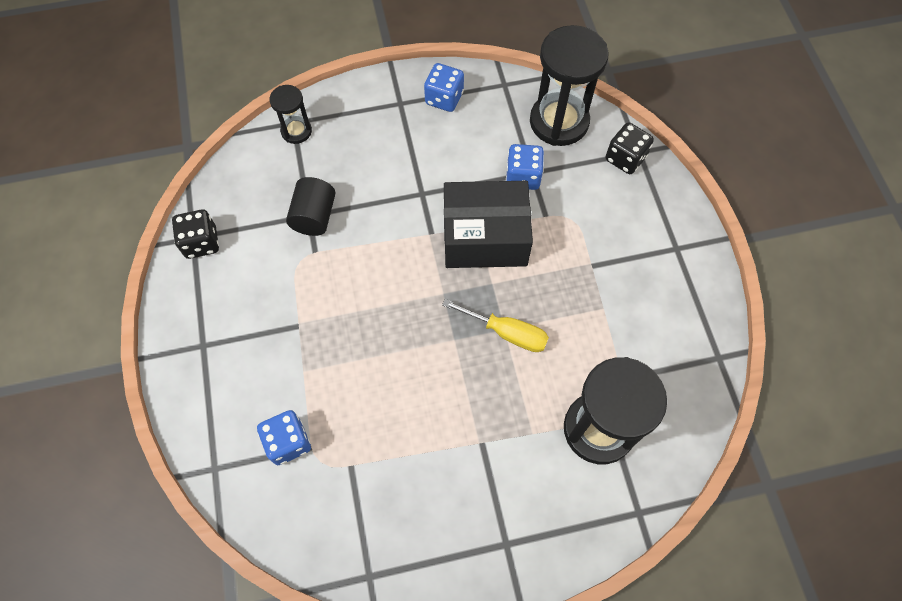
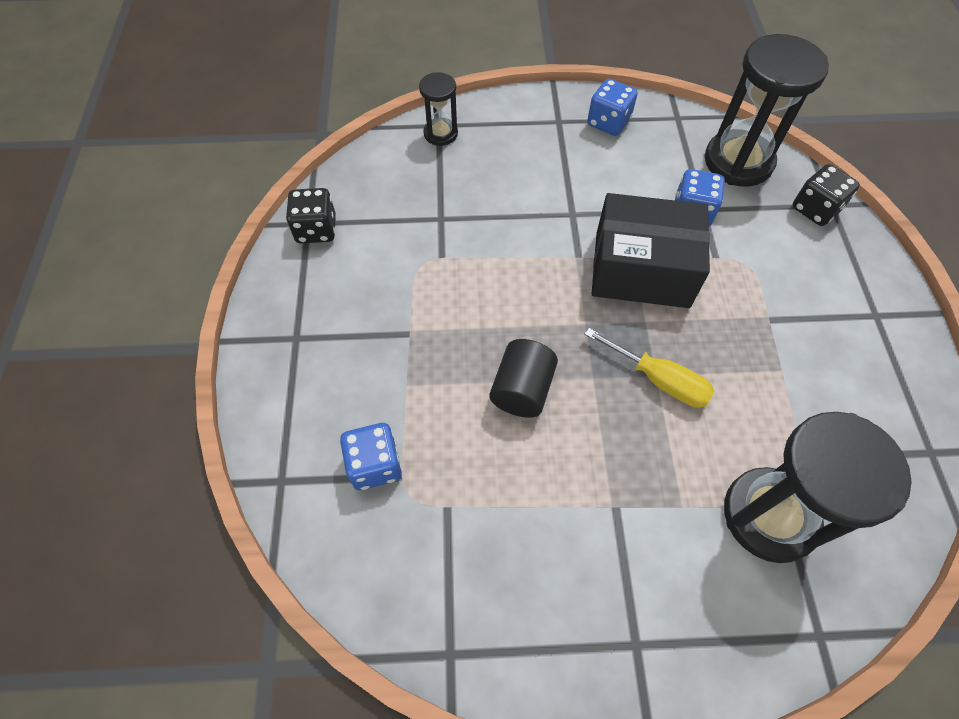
camera: 10 degrees right, 5 degrees down
black cylinder [286,177,336,236] -> black cylinder moved to [489,339,558,418]

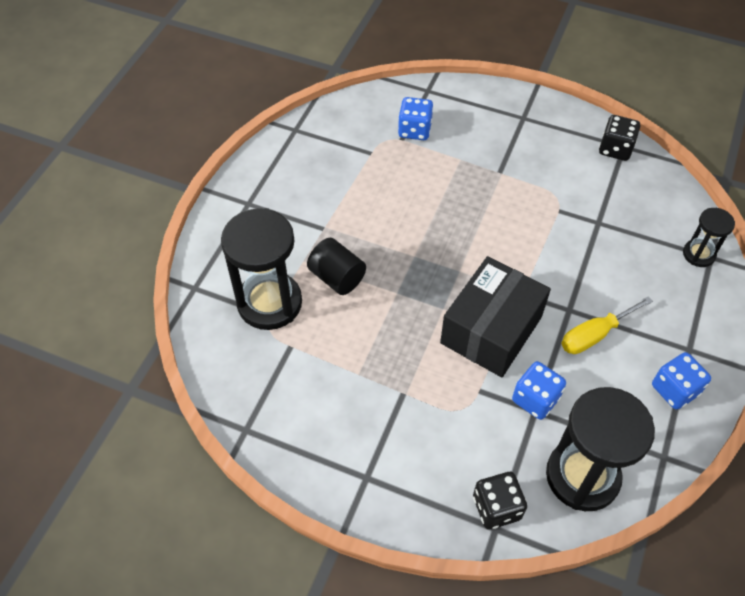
camera: 115 degrees right, 5 degrees down
black cylinder [489,339,558,418] -> black cylinder moved to [307,238,366,295]
yellow screwdriver [584,328,715,408] -> yellow screwdriver moved to [561,296,653,354]

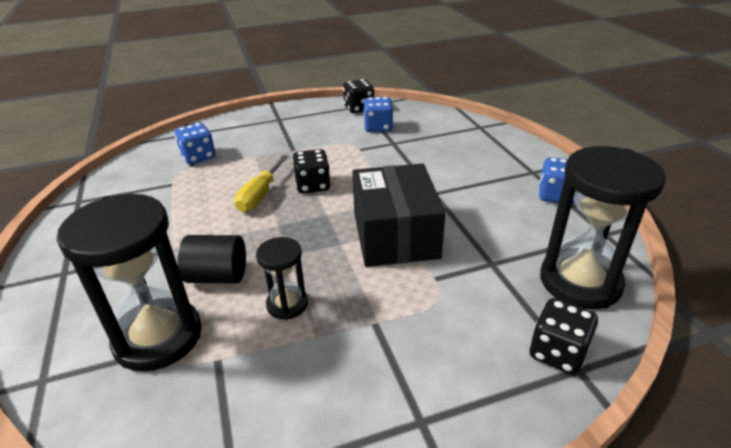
camera: 40 degrees left, 20 degrees down
blue dice [512,361,566,420] -> blue dice moved to [364,97,393,132]
yellow screwdriver [561,296,653,354] -> yellow screwdriver moved to [234,155,289,212]
black hourglass [683,208,735,267] -> black hourglass moved to [256,237,308,320]
none -> black dice [292,149,331,194]

